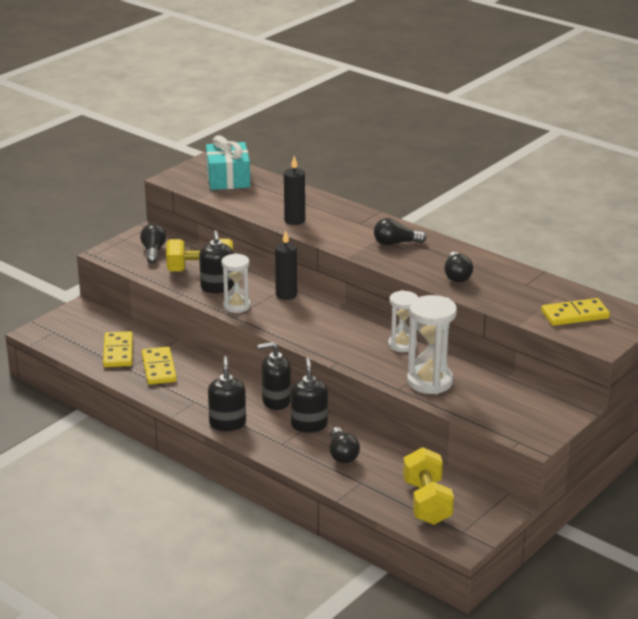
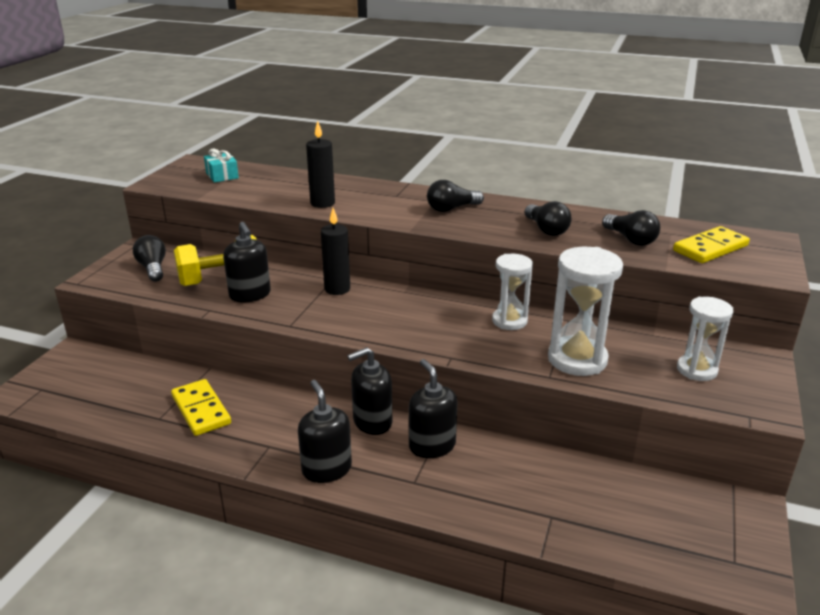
camera: 20 degrees left, 0 degrees up
yellow domino [103,331,133,367] -> none
turquoise gift [206,135,250,190] -> turquoise gift [204,148,239,183], size x0.56
white hourglass [221,253,251,313] -> white hourglass moved to [677,296,733,381]
black light bulb [329,427,360,463] -> black light bulb moved to [602,210,660,246]
yellow dumbbell [403,447,454,525] -> none

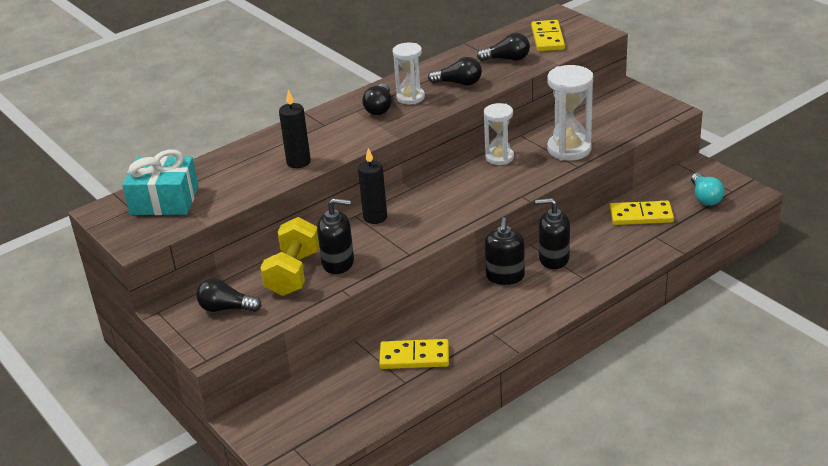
camera: 55 degrees left, 5 degrees up
turquoise gift [204,148,239,183] -> turquoise gift [122,150,199,215], size x1.80
black soap dispenser [298,380,352,483] -> none
white hourglass [677,296,733,381] -> white hourglass moved to [393,43,425,104]
none -> yellow domino [610,201,674,225]
none -> turquoise light bulb [691,173,724,206]

